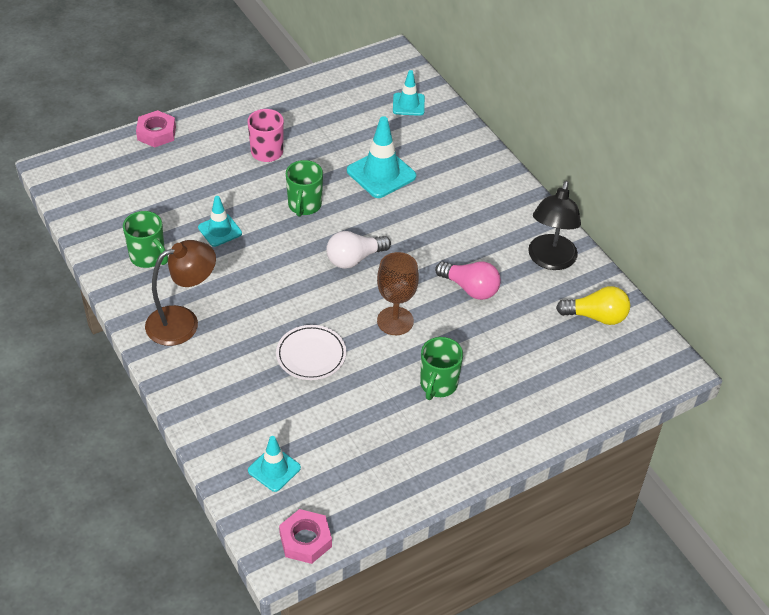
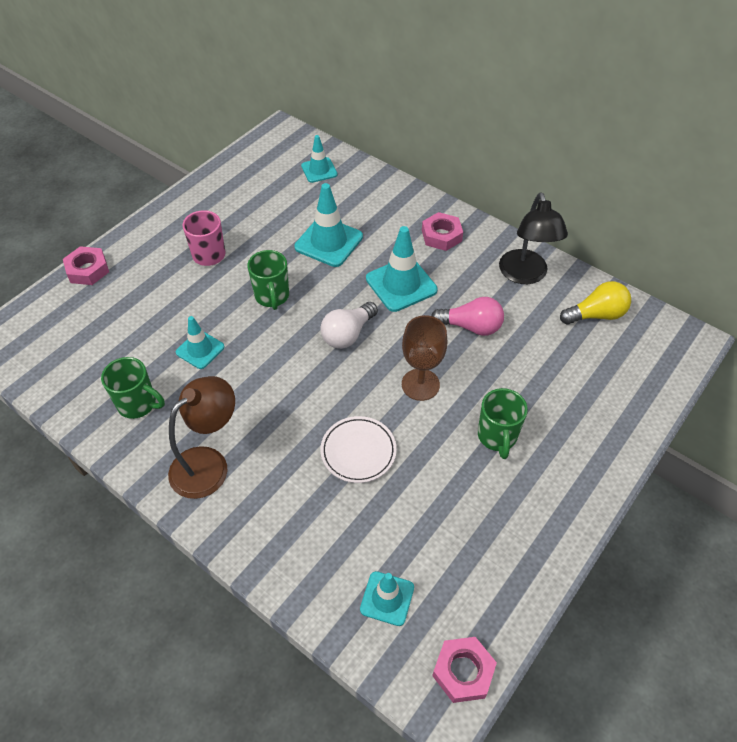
camera: 20 degrees left, 5 degrees up
none -> turquoise traffic cone [366,226,438,312]
none -> pink nut [422,212,463,251]

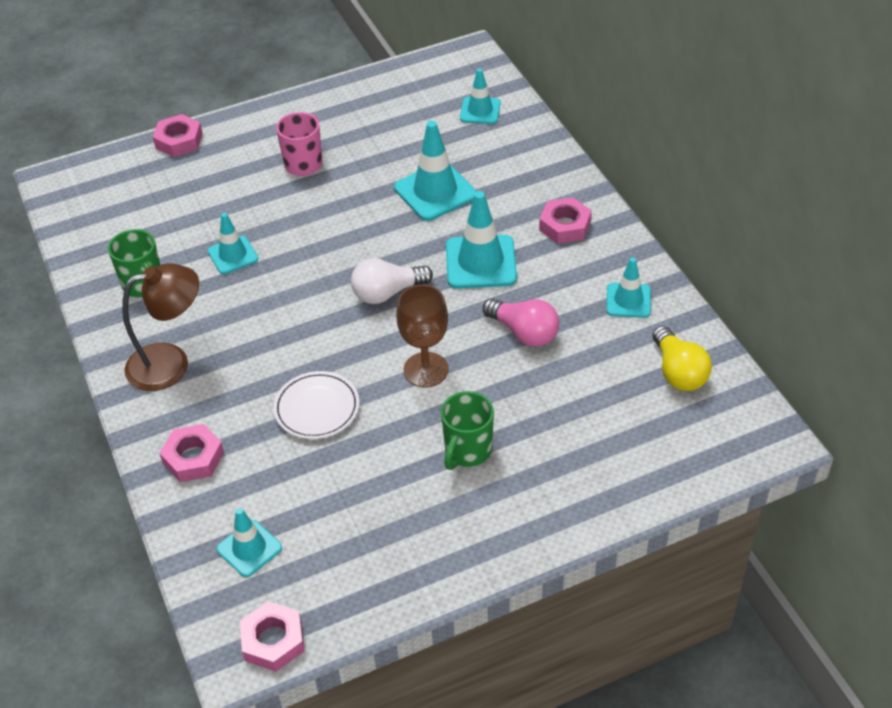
camera: 30 degrees right, 5 degrees down
green mug [247,250,289,310] -> none
black lamp [499,192,568,284] -> turquoise traffic cone [606,258,651,318]
yellow light bulb [560,281,631,324] -> yellow light bulb turned 60 degrees clockwise [652,326,712,391]
none -> pink nut [159,424,224,482]

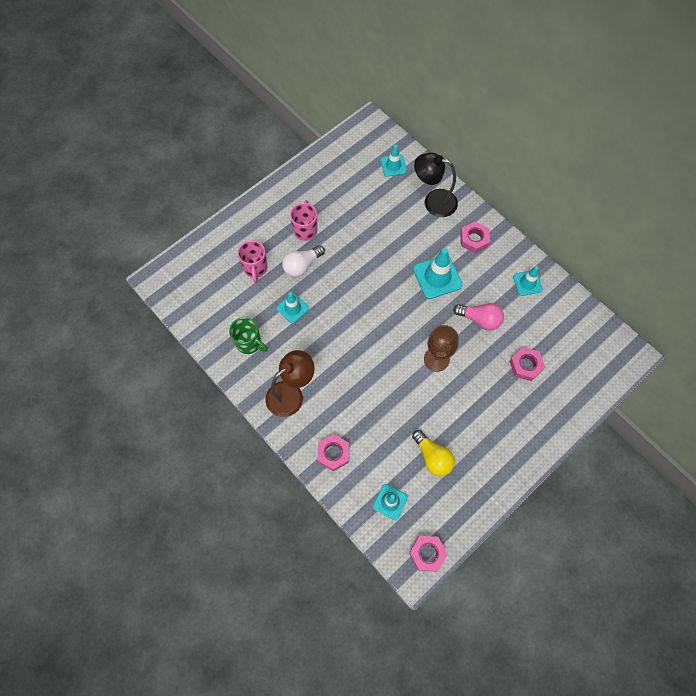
camera: 20 degrees left, 20 degrees up
pink nut [153,114,203,157] -> pink nut moved to [509,347,545,381]
white plate [273,371,359,439] -> none
white light bulb [351,258,433,304] -> white light bulb moved to [282,245,325,277]
turquoise traffic cone [394,121,477,221] -> none
green mug [441,391,494,470] -> none
yellow light bulb [652,326,712,391] -> yellow light bulb moved to [412,430,455,476]
none -> pink mug [237,240,268,283]
none -> black lamp [414,153,458,217]

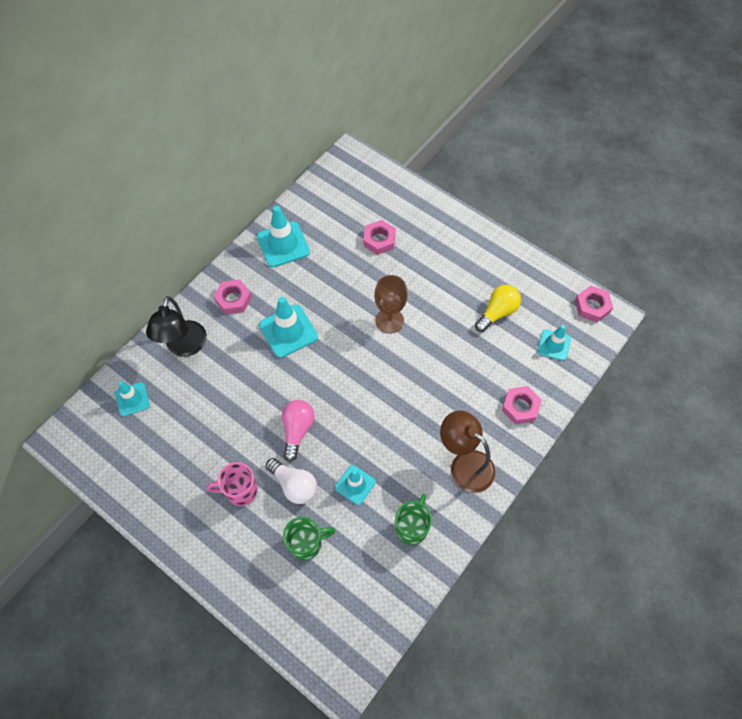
camera: 100 degrees left, 5 degrees down
pink mug [237,240,268,283] -> green mug [283,517,335,561]
pink light bulb [453,303,504,331] -> pink light bulb moved to [282,400,315,462]
turquoise traffic cone [513,266,543,296] -> turquoise traffic cone [257,206,310,267], size x1.62

